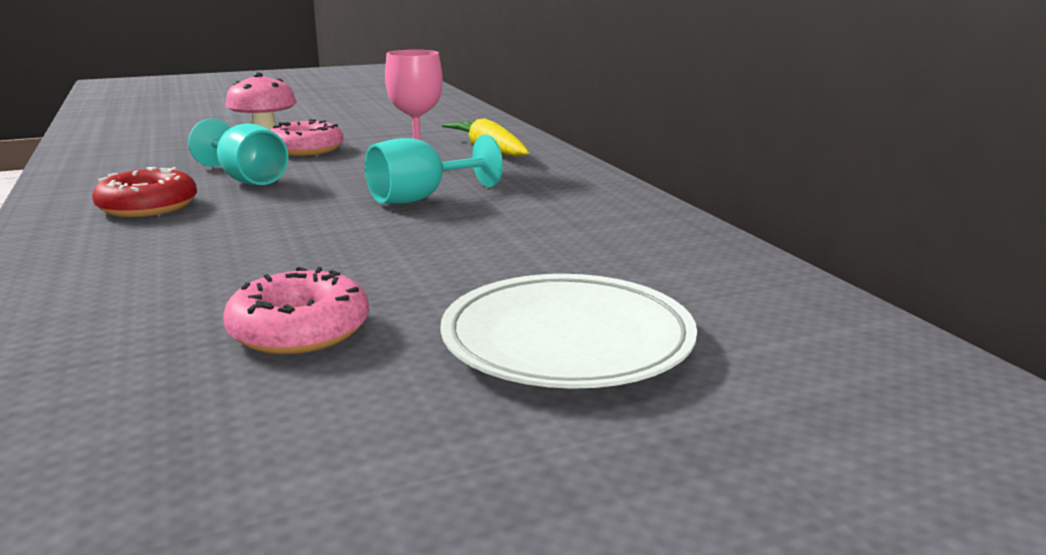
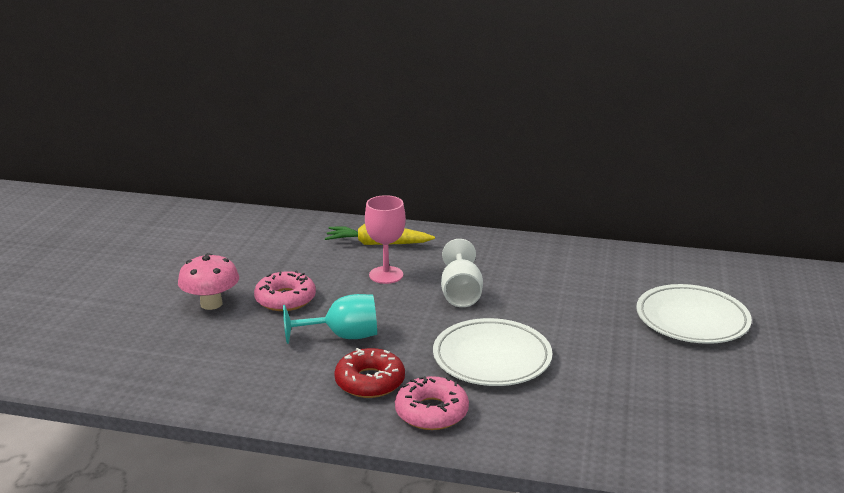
camera: 55 degrees left, 5 degrees up
pink donut [223,267,369,354] -> pink donut moved to [395,376,469,430]
turquoise goblet [365,135,503,204] -> white goblet [441,239,483,307]
none -> white plate [433,318,552,386]

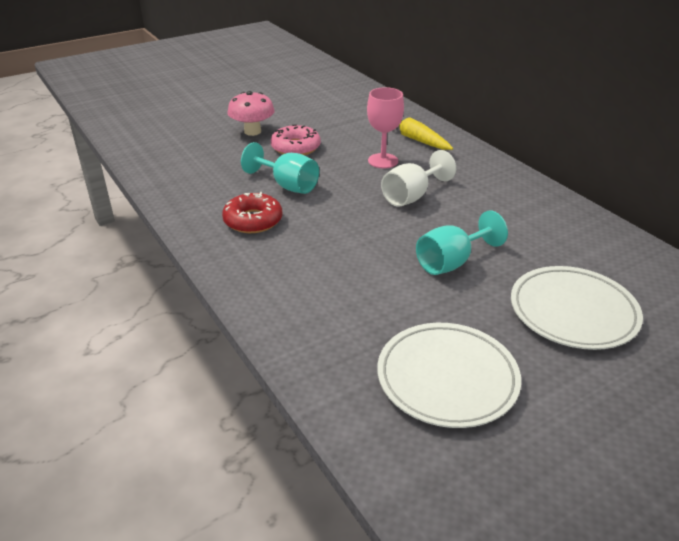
camera: 45 degrees right, 10 degrees up
pink donut [395,376,469,430] -> none
white plate [433,318,552,386] -> white plate moved to [377,323,521,428]
none -> turquoise goblet [416,211,508,275]

